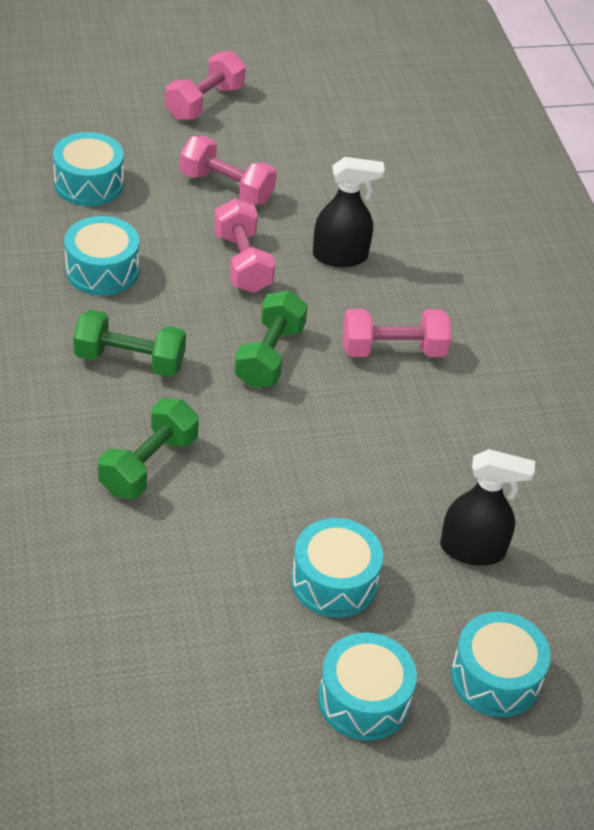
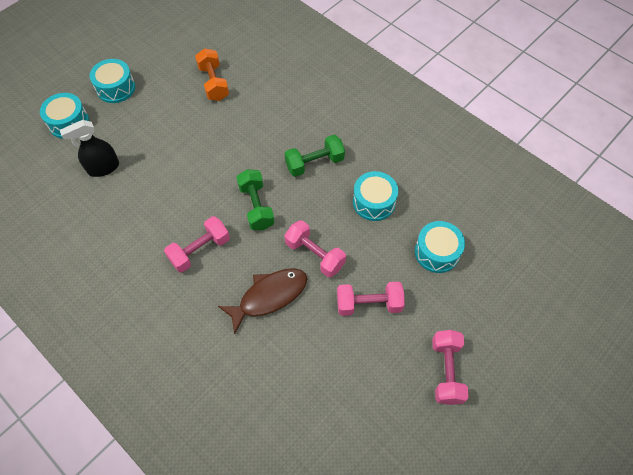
camera: 150 degrees right, 15 degrees up
green dumbbell [98,398,199,499] -> none
turquoise drum [291,518,383,618] -> none
black spray bottle [313,157,385,267] -> brown fish [218,268,307,334]
none -> orange dumbbell [195,48,229,101]

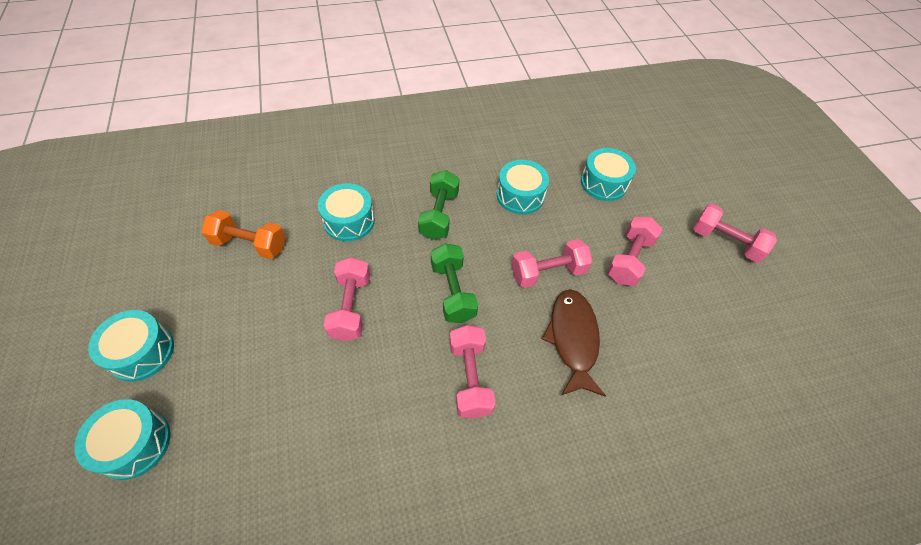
camera: 60 degrees left, 5 degrees down
black spray bottle [60,120,119,177] -> none
green dumbbell [236,169,275,230] -> green dumbbell turned 60 degrees clockwise [431,243,478,323]
none -> turquoise drum [318,183,375,241]
none -> pink dumbbell [324,257,370,341]

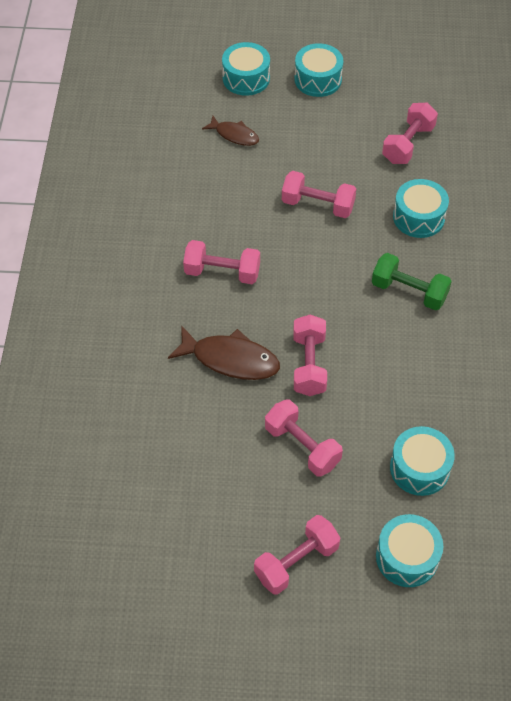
camera: 110 degrees right, 0 degrees up
orange dumbbell [201,210,286,259] -> pink dumbbell [382,103,438,164]
green dumbbell [431,243,478,323] -> none
turquoise drum [497,160,549,215] -> turquoise drum moved to [376,514,443,587]
none -> brown fish [202,116,259,146]

